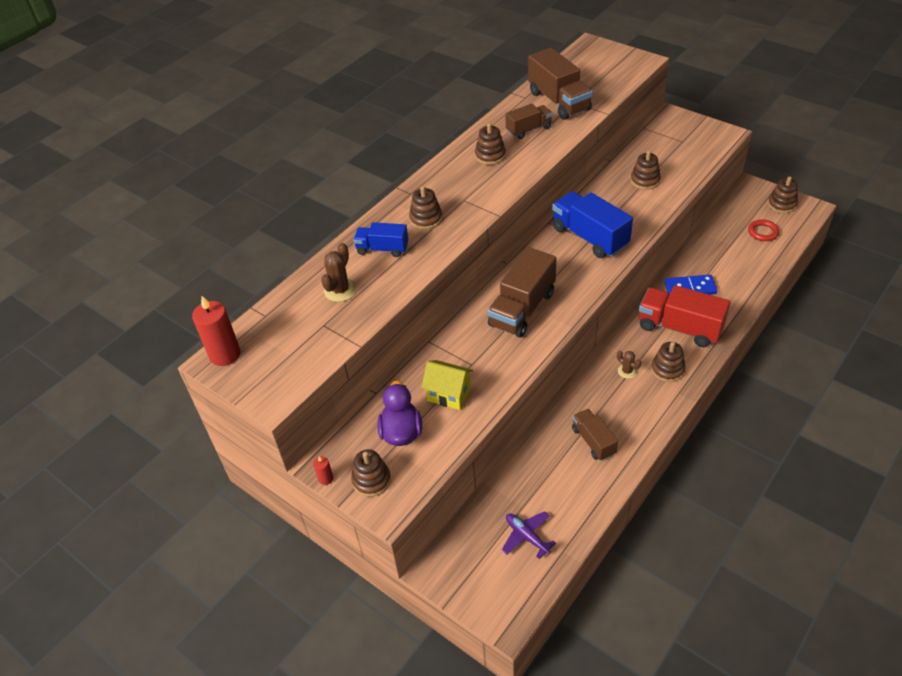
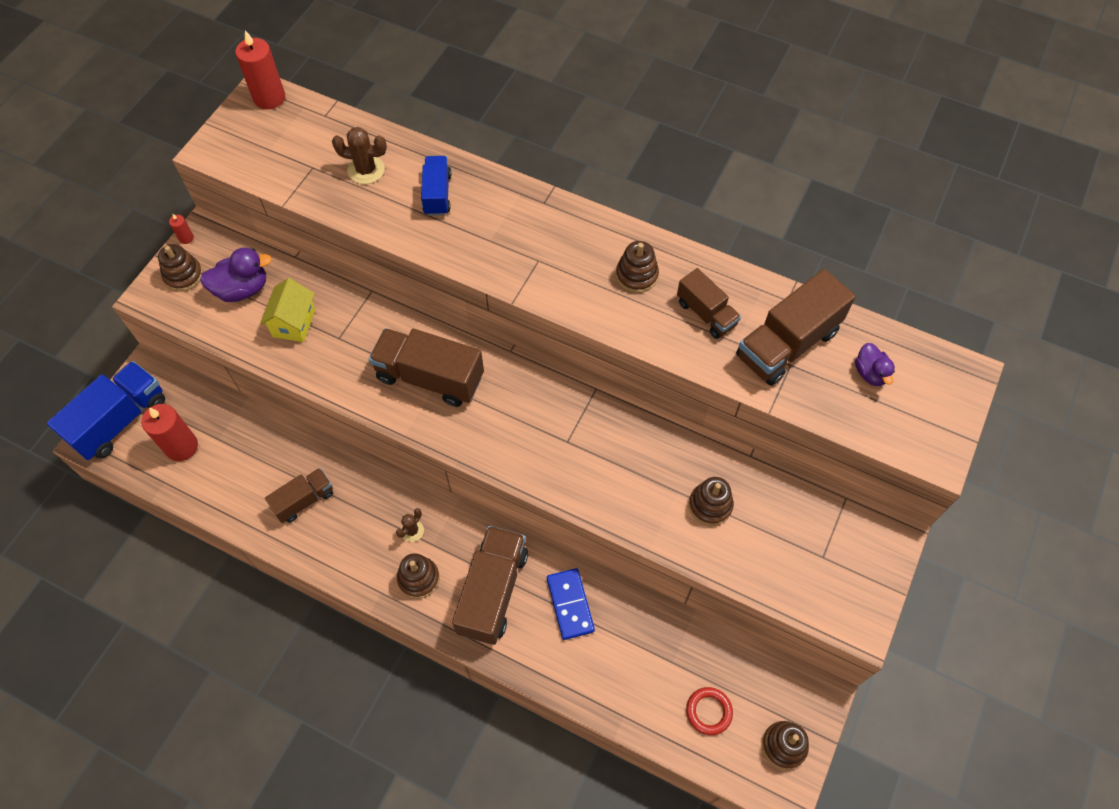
camera: 75 degrees right, 15 degrees up
brown stacking toy [409,186,442,230] -> none
purple plane [502,511,556,559] -> red candle [141,404,198,461]
blue truck [552,191,633,258] -> blue truck moved to [47,361,165,460]
red truck [639,285,731,347] -> brown truck [452,526,528,645]
none -> purple duck [855,343,895,386]

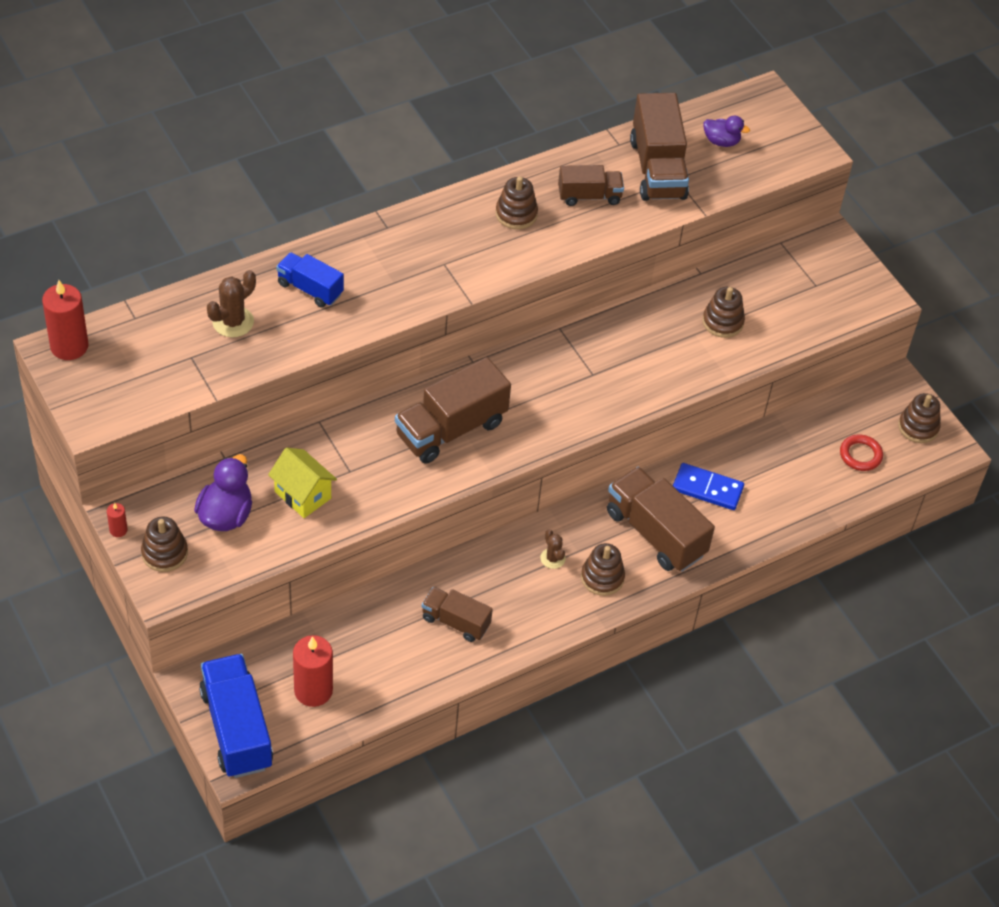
camera: 60 degrees left, 10 degrees down
brown truck [265,468,333,523] -> brown truck turned 60 degrees counterclockwise [422,587,493,642]

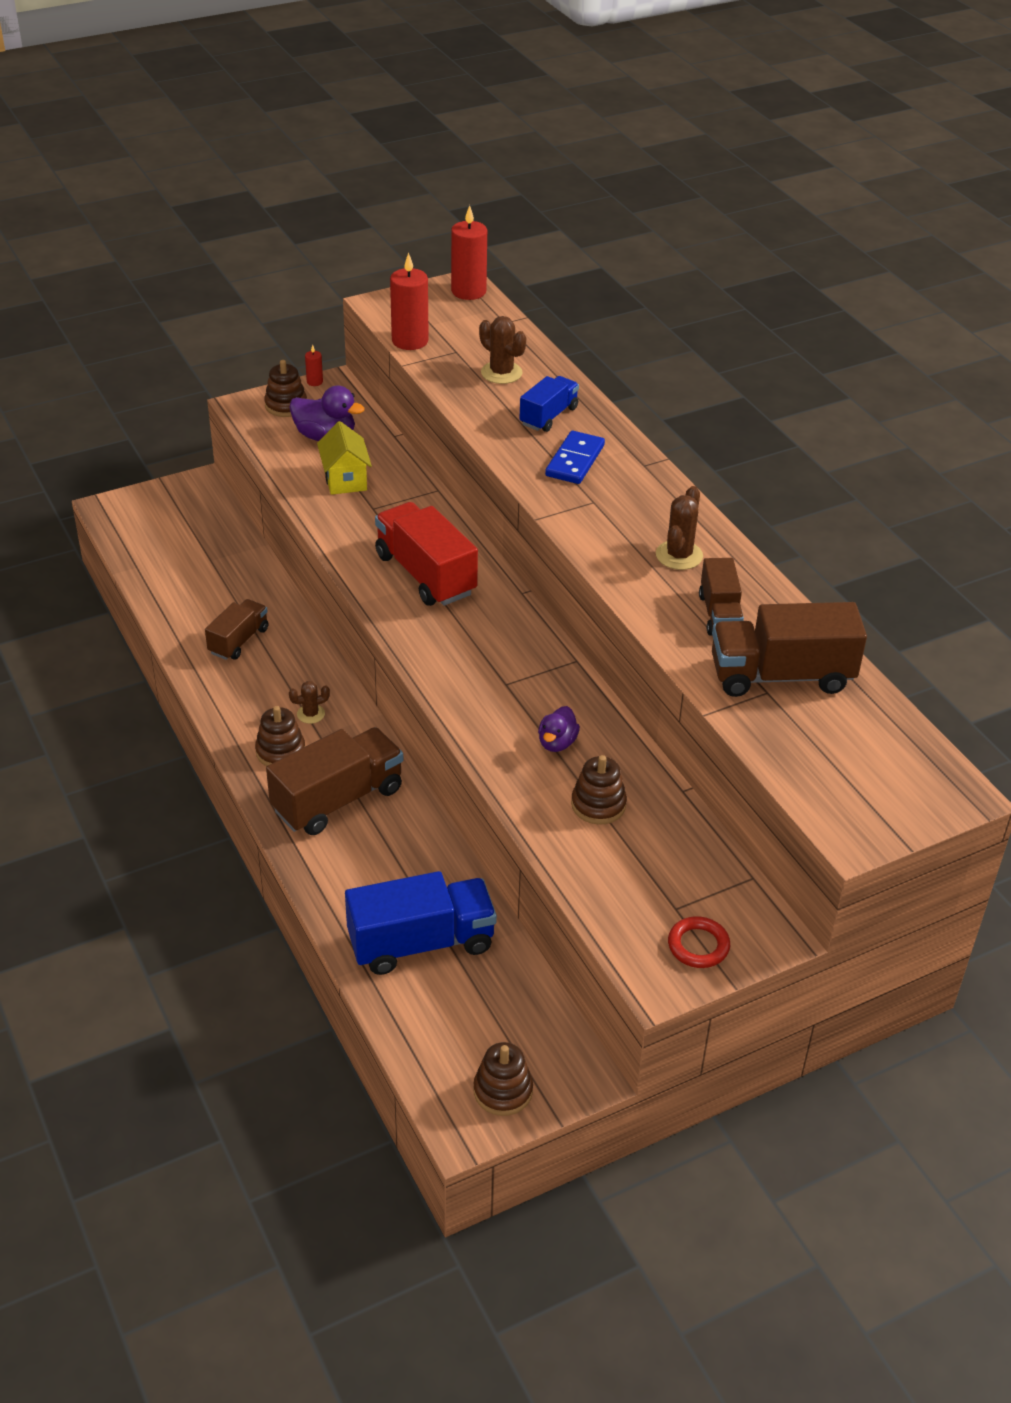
camera: 95 degrees right, 10 degrees down
blue truck [199,654,273,778] -> blue truck moved to [345,871,497,975]
yellow house [268,448,337,518] -> yellow house turned 60 degrees counterclockwise [317,421,372,495]
red candle [293,635,333,707] -> red candle moved to [390,252,429,350]
brown truck [395,357,511,464] -> red truck [375,502,478,606]
brown stacking toy [496,176,538,229] -> brown cactus [656,486,703,570]
blue domino [673,463,744,510] -> blue domino moved to [545,431,605,484]
purple duck [703,116,750,147] -> purple duck moved to [538,706,580,752]
red ring [840,434,883,471] -> red ring moved to [668,916,730,968]

